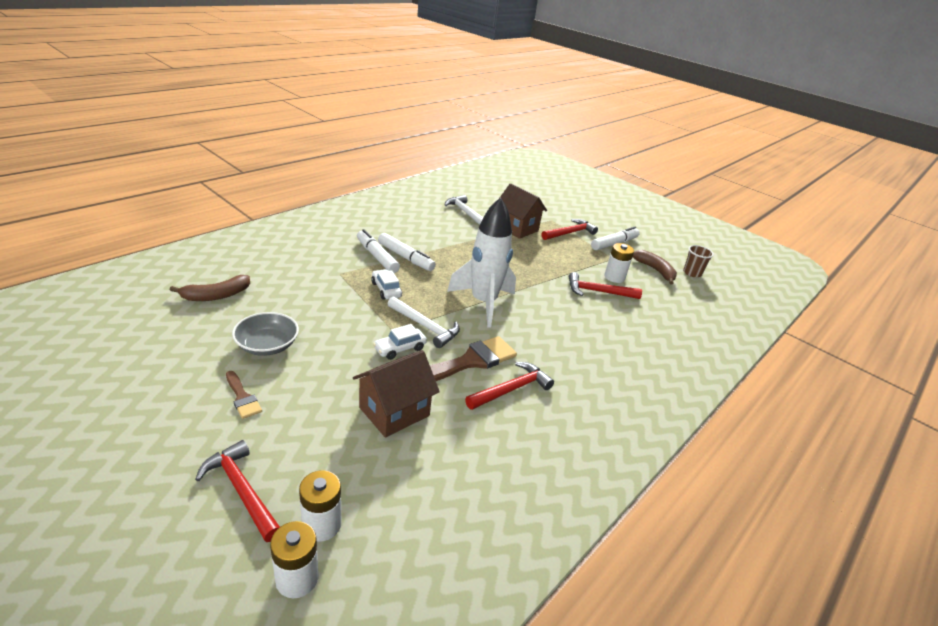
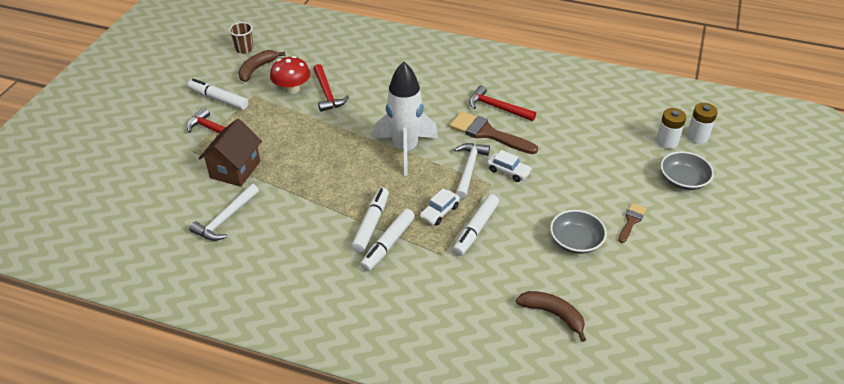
camera: 110 degrees left, 10 degrees up
red hammer [195,440,280,542] -> grey bowl [661,151,714,190]
brown house [353,350,440,437] -> none
white battery [604,243,634,283] -> red mushroom [270,56,310,94]
none -> white marker [453,194,499,256]

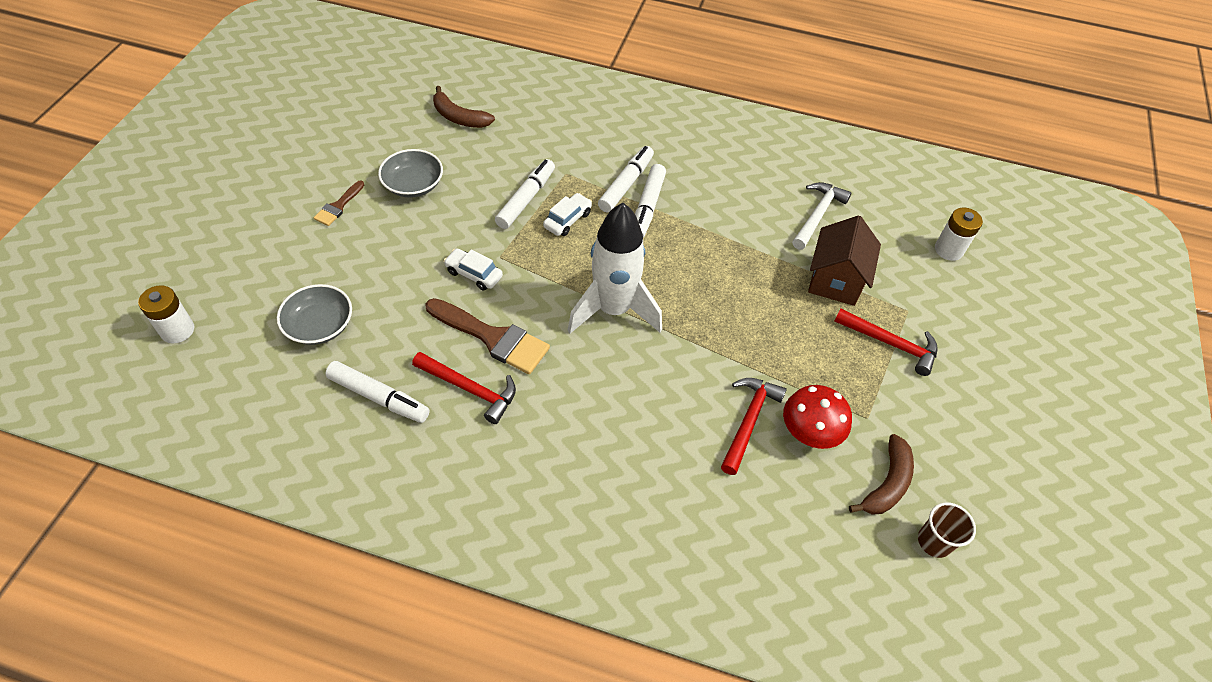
camera: 175 degrees right, 10 degrees up
white marker [188,79,248,110] -> white marker moved to [325,361,430,423]
red hammer [313,64,349,112] -> red hammer turned 45 degrees clockwise [721,378,787,475]
white hammer [454,143,490,199] -> none
white battery [656,108,686,149] -> white battery moved to [935,208,983,261]
grey bowl [661,151,714,190] -> grey bowl moved to [277,284,352,345]

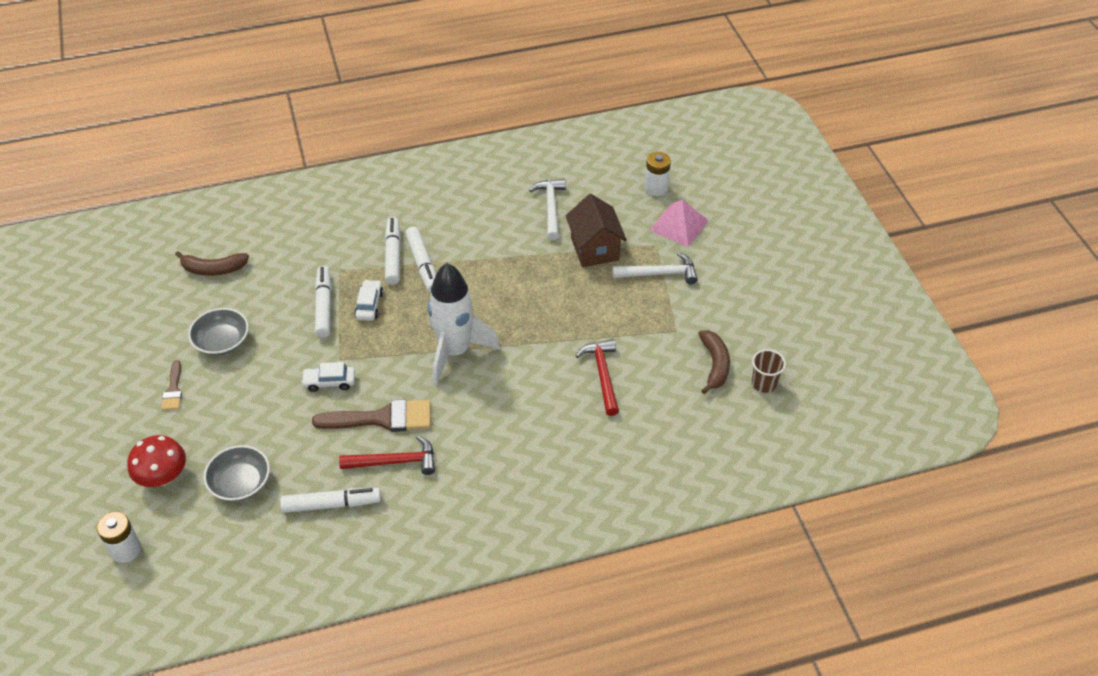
camera: 30 degrees left, 5 degrees down
red mushroom [783,385,852,449] -> red mushroom moved to [127,435,186,487]
red hammer [834,308,938,376] -> white hammer [612,252,697,284]
none -> pink pyramid [650,200,709,247]

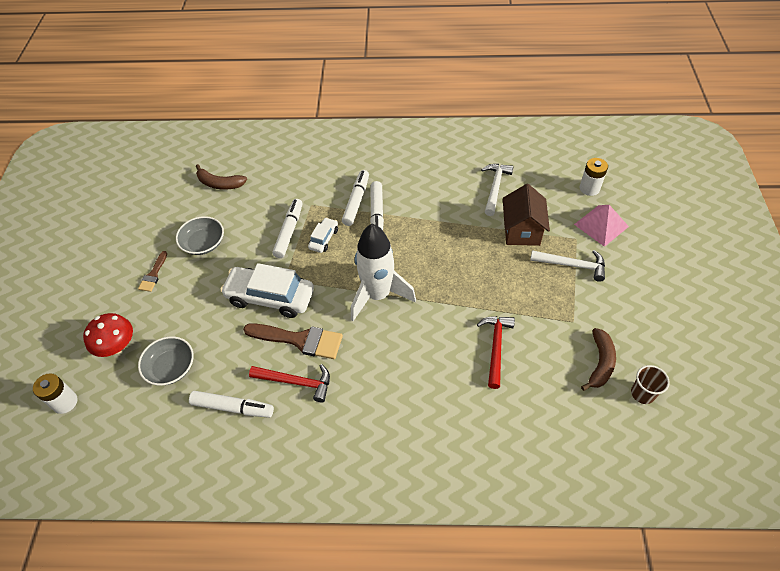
camera: 20 degrees right, 5 degrees up
white car [301,362,355,392] -> white car [220,263,314,318], size x2.02

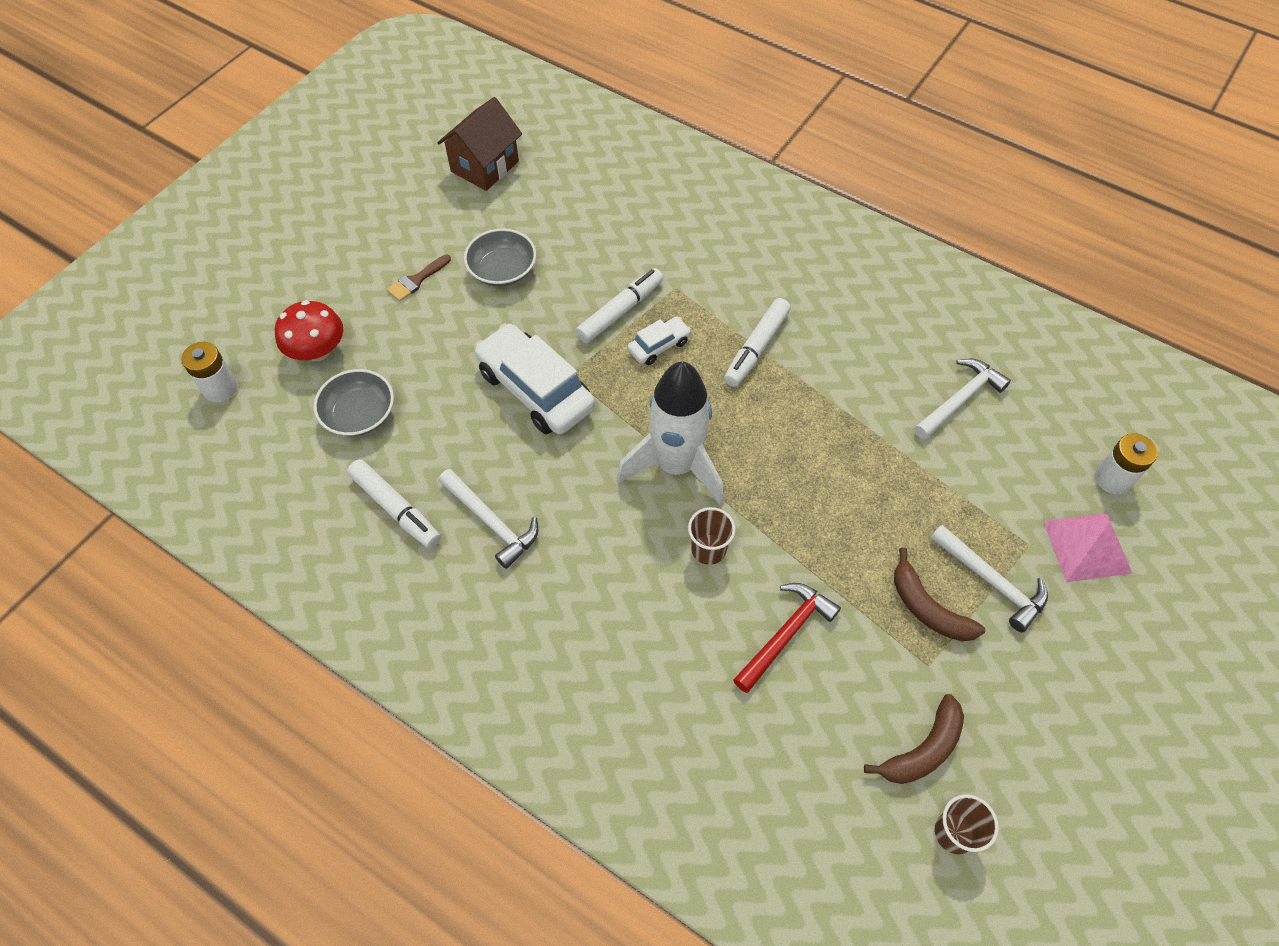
camera: 30 degrees right, 5 degrees up
brown banana [196,164,247,189] -> brown banana moved to [894,548,985,641]
brown brush [243,323,343,359] -> none
red hammer [249,364,330,403] -> white hammer [439,469,538,569]
white marker [342,170,369,226] -> none
brown house [503,184,550,246] -> brown house moved to [437,97,522,191]
none -> brown cup [688,507,735,565]

